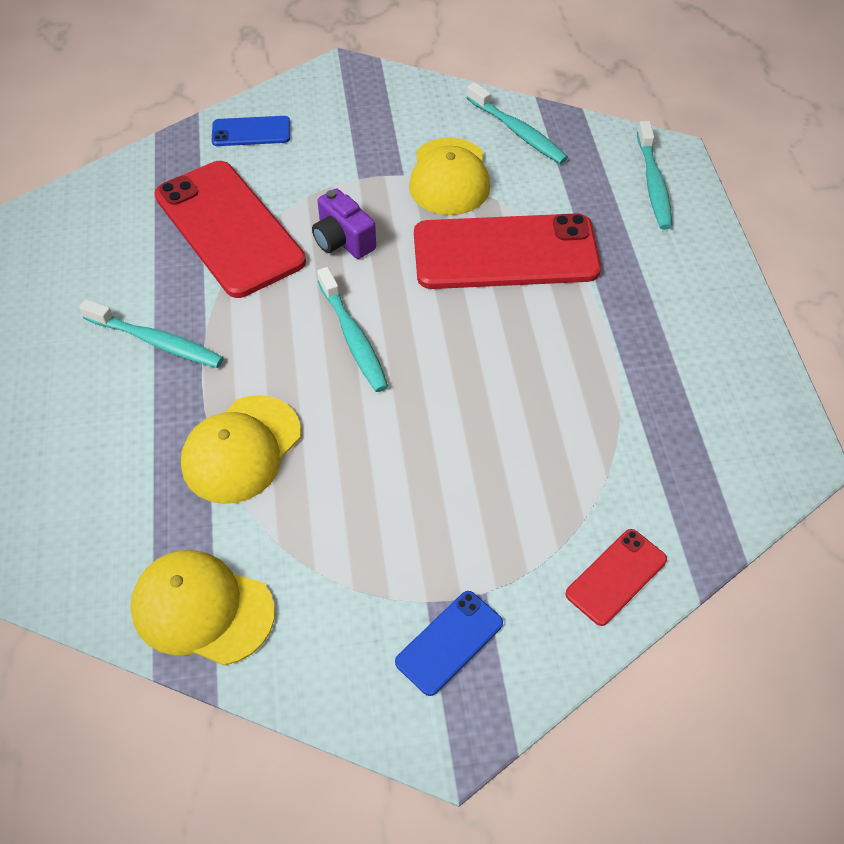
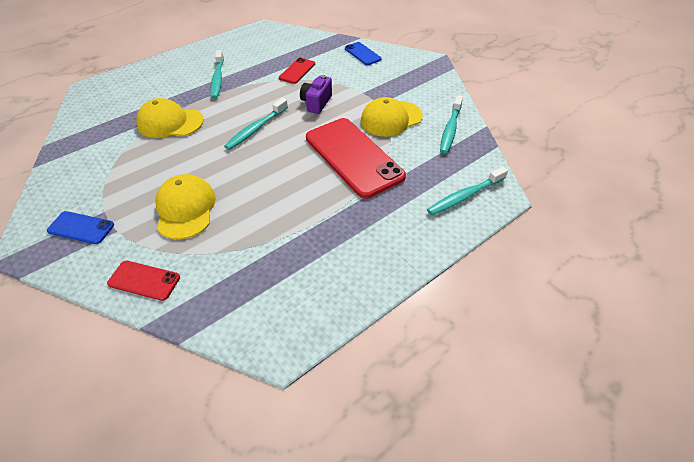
camera: 60 degrees right, 5 degrees down
yellow cap [130,550,275,665] -> yellow cap moved to [155,174,216,239]
red phone [154,161,306,298] -> red phone [279,58,315,84], size x0.47

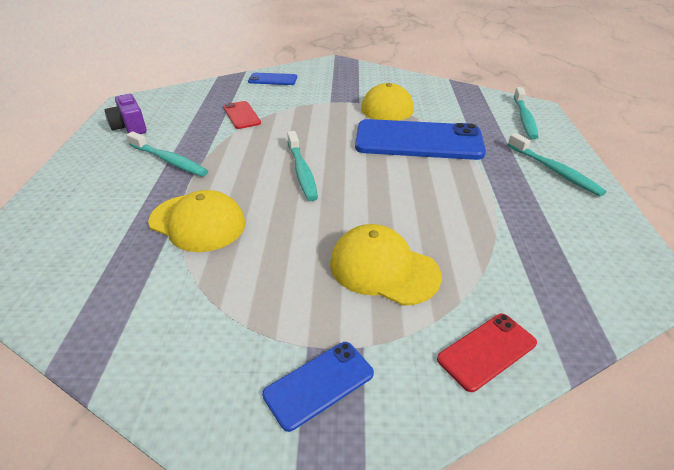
camera: 50 degrees left, 10 degrees down
yellow cap [136,98,204,138] -> yellow cap turned 105 degrees counterclockwise [148,190,245,252]
purple camera [300,75,332,114] -> purple camera moved to [105,93,147,134]
red phone [306,118,406,198] -> blue phone [355,119,486,160]
turquoise toothbrush [440,95,463,154] -> turquoise toothbrush moved to [508,133,607,197]

